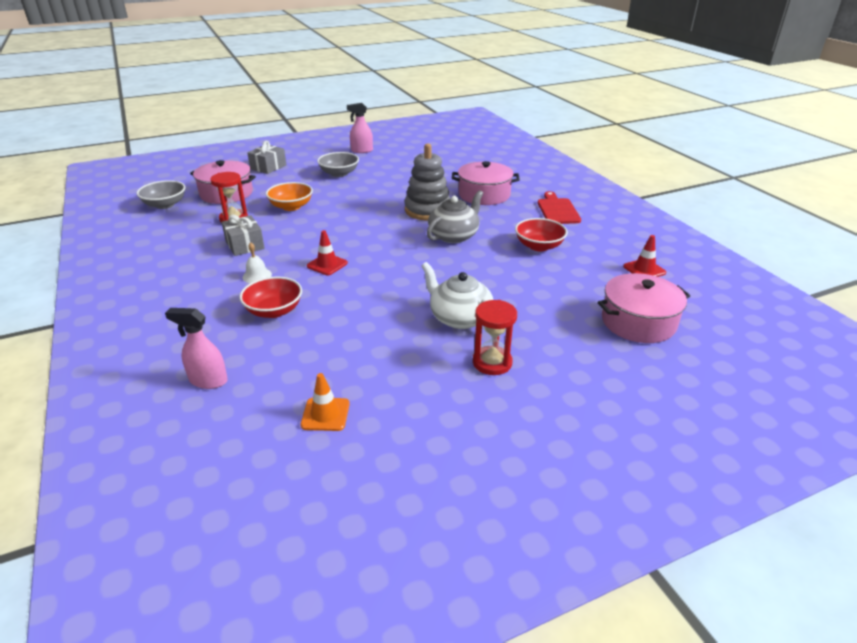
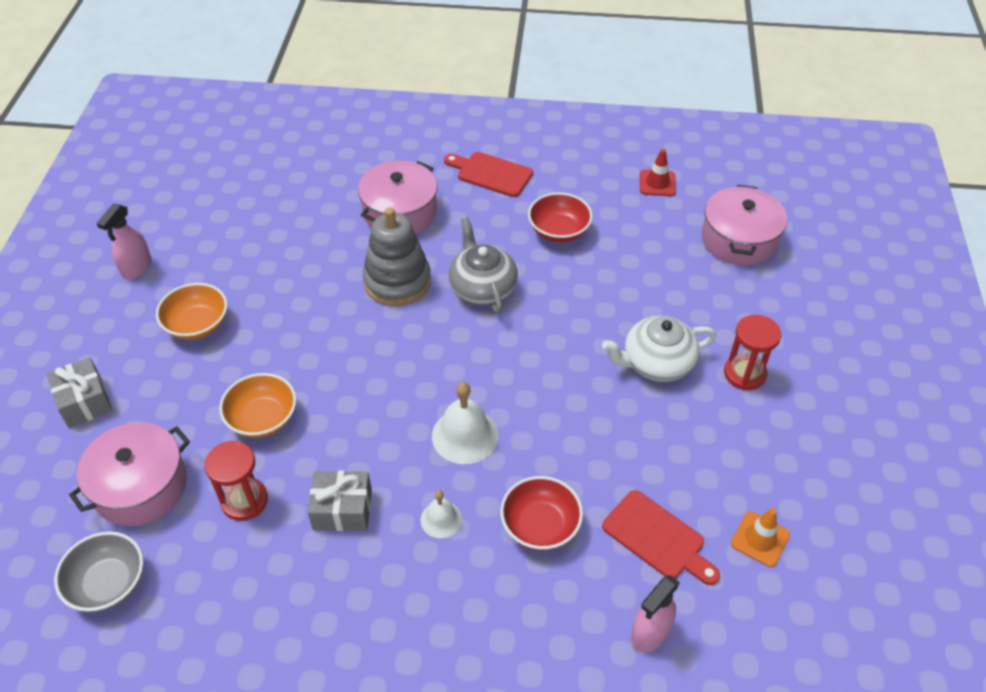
camera: 60 degrees left, 15 degrees up
red traffic cone [307,230,348,275] -> white bell [432,382,498,464]
grey bowl [317,152,359,177] -> orange bowl [156,283,227,340]
none -> red cutting board [602,490,720,585]

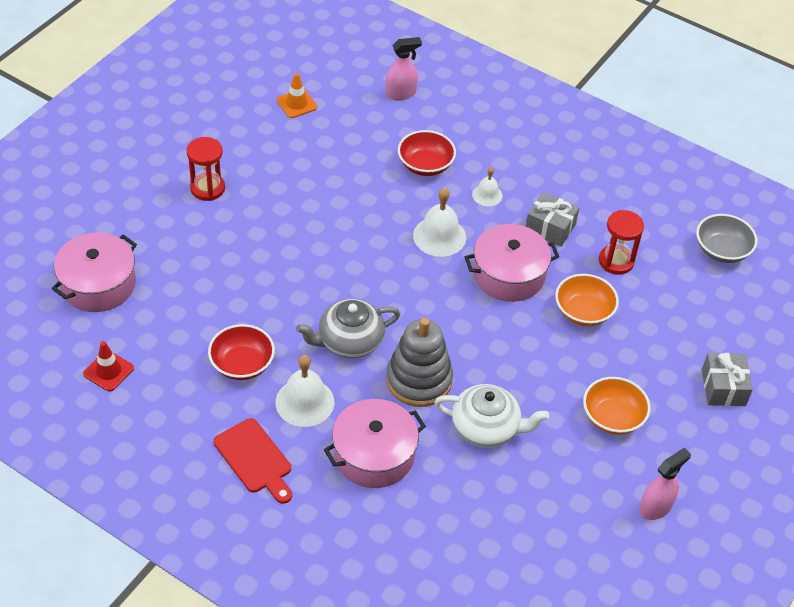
camera: 155 degrees left, 0 degrees up
pink pot [69,422,190,526] -> pink pot moved to [464,224,559,302]
grey teapot [449,217,518,314] -> grey teapot turned 60 degrees clockwise [296,299,400,358]
white teapot [602,316,716,382] -> white teapot moved to [434,384,549,448]
red cutting board [602,490,720,585] -> none
none -> white bell [275,355,334,427]

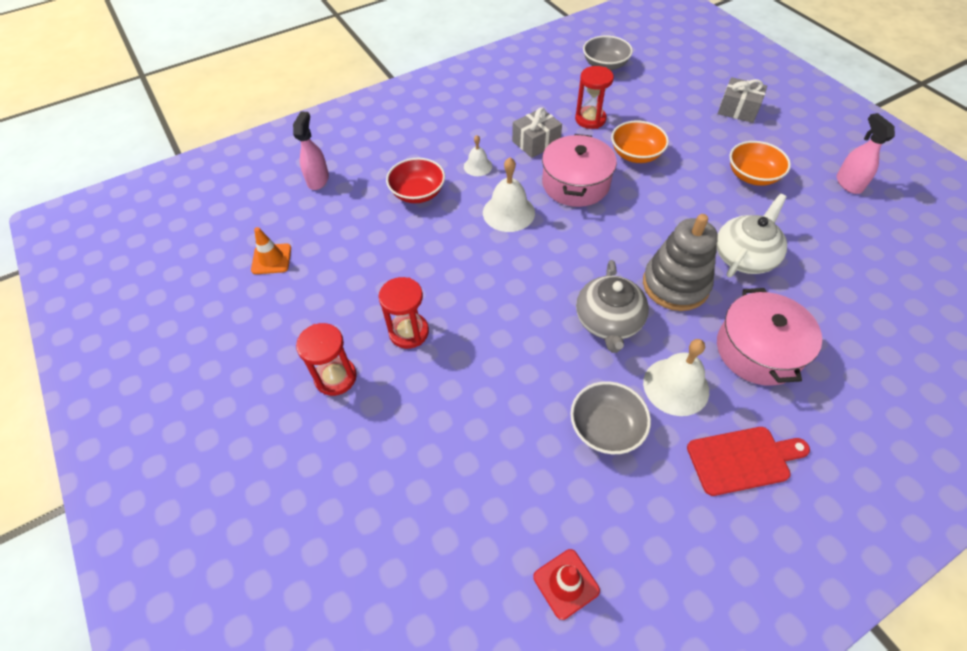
camera: 60 degrees left, 5 degrees up
pink pot [52,233,137,312] -> none
red bowl [208,324,275,380] -> grey bowl [570,381,651,454]
none -> red hourglass [379,277,429,349]

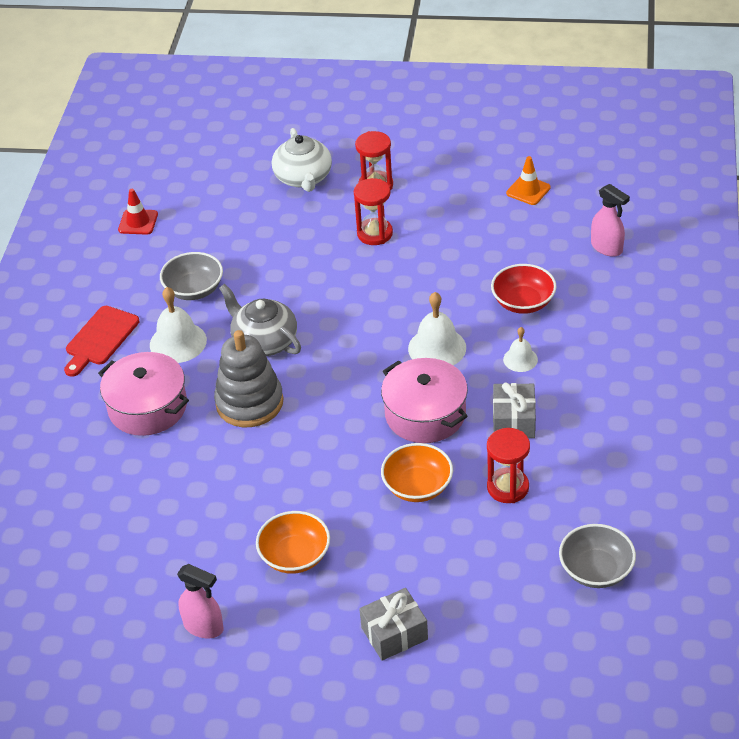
camera: 130 degrees right, 10 degrees down
white teapot [716,194,787,277] -> white teapot moved to [272,128,332,192]

